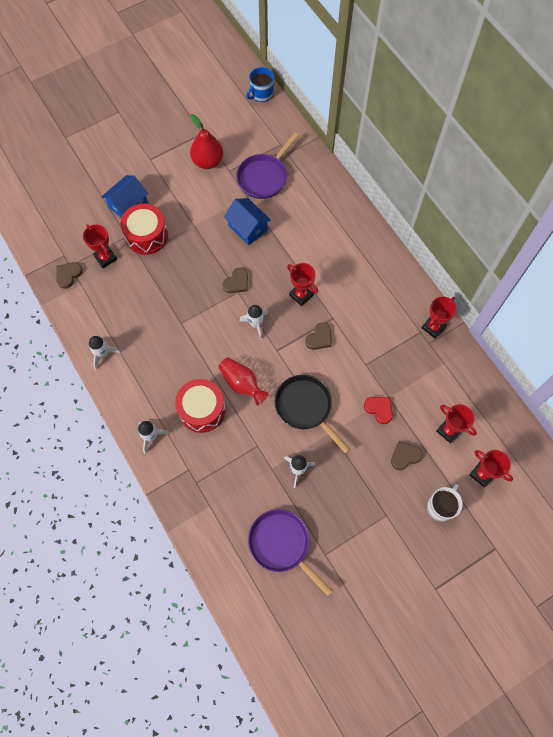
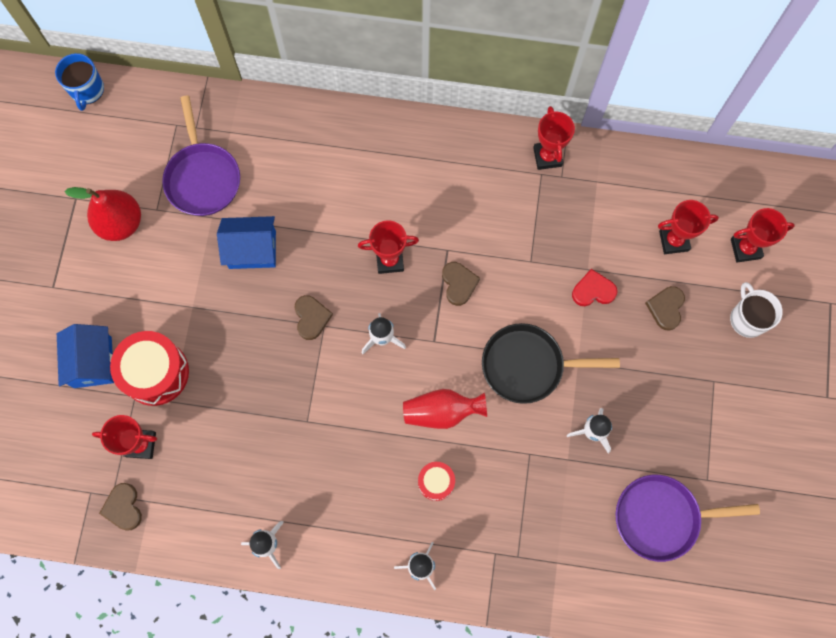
camera: 50 degrees left, 5 degrees up
red drum [175,379,225,433] -> red drum [418,462,455,501], size x0.53

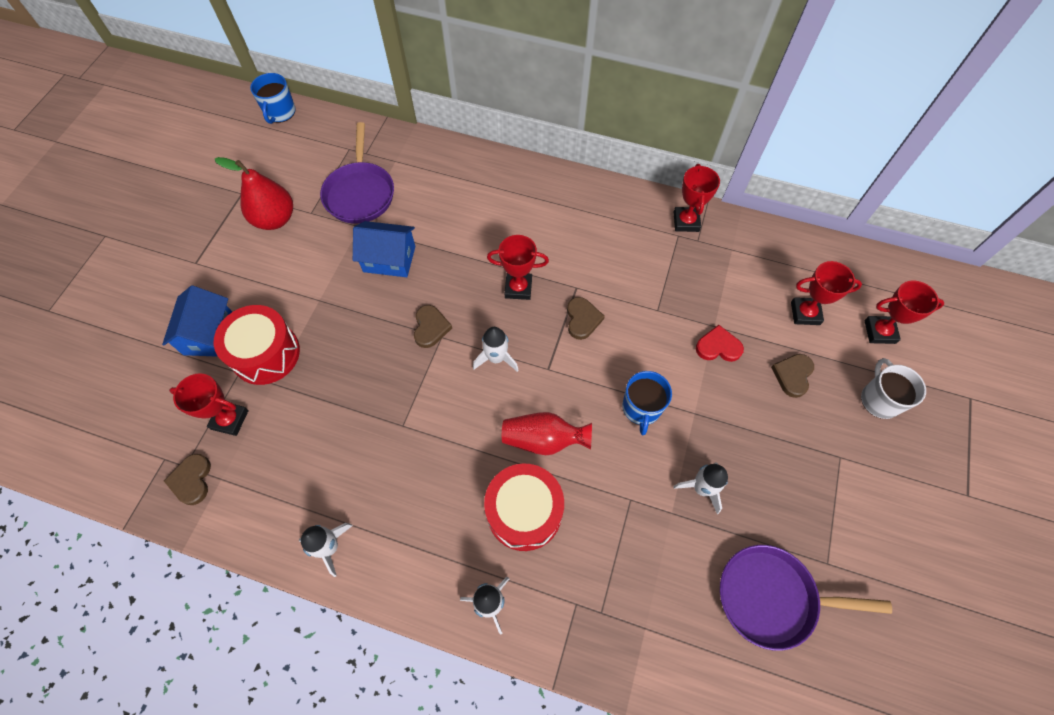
camera: 10 degrees right, 10 degrees down
red drum [418,462,455,501] -> red drum [484,464,564,551], size x1.88
black pan [482,323,620,404] -> blue mug [622,371,672,436]

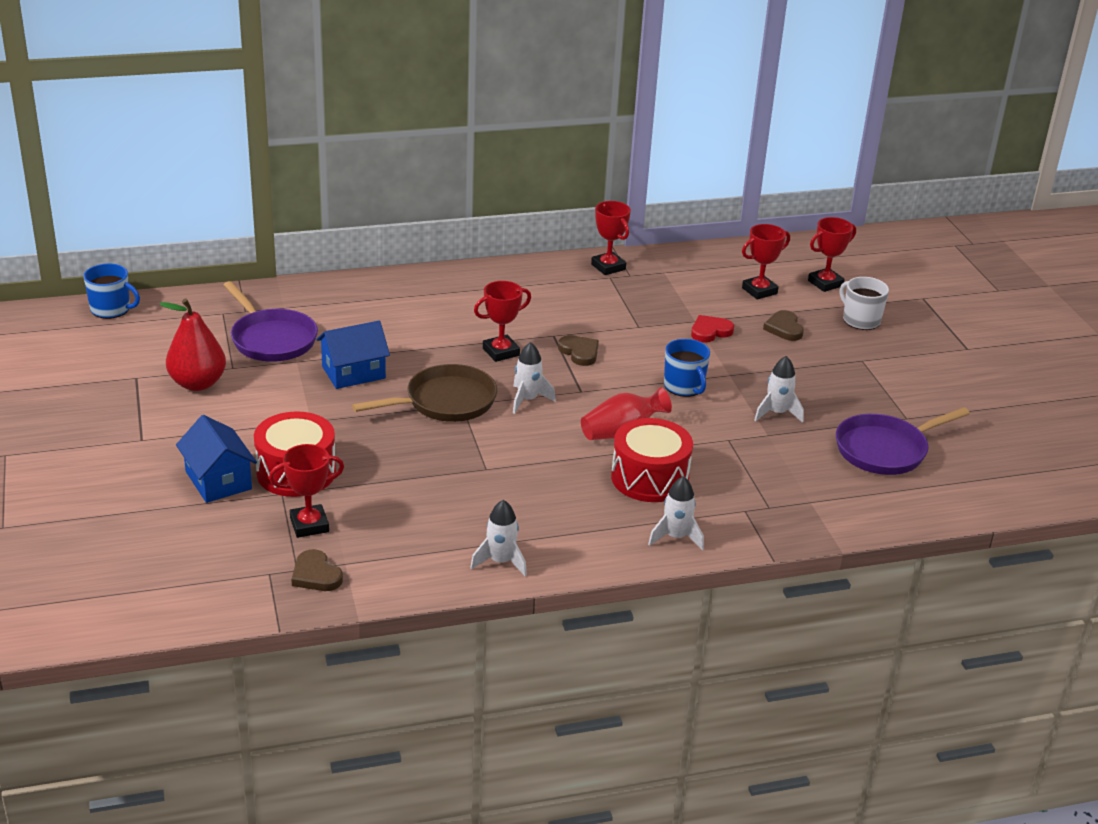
camera: 35 degrees left, 30 degrees down
blue mug [250,73,296,124] -> blue mug turned 45 degrees counterclockwise [84,264,140,319]
brown heart [414,305,452,348] -> brown pan [352,364,497,422]

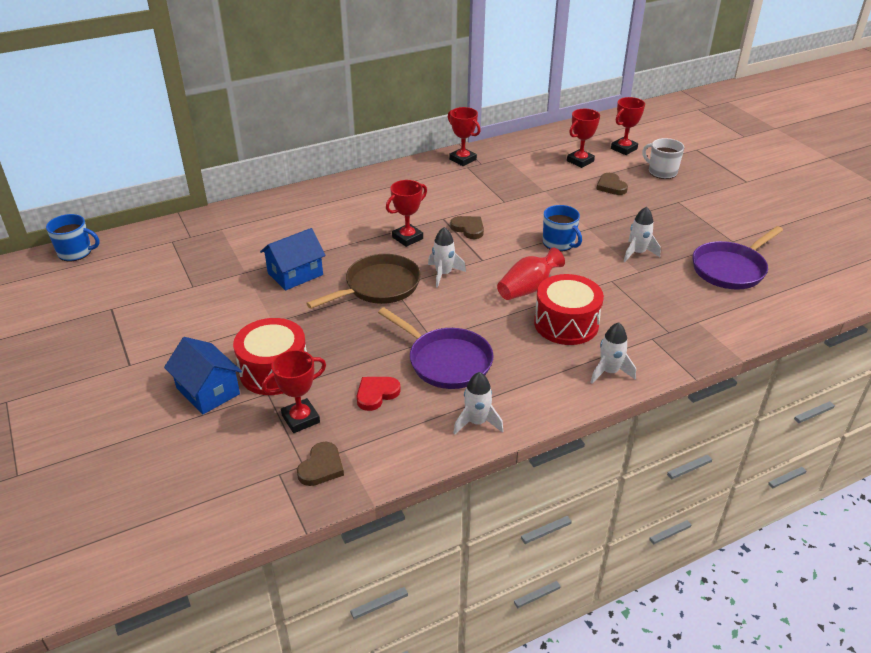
camera: 10 degrees left, 5 degrees up
red pear [160,299,226,391] -> none
purple pan [223,281,318,362] -> purple pan moved to [378,308,494,389]
brown heart [291,549,343,591] -> brown heart turned 105 degrees counterclockwise [297,442,344,486]
red heart [691,315,734,343] -> red heart moved to [357,377,401,411]

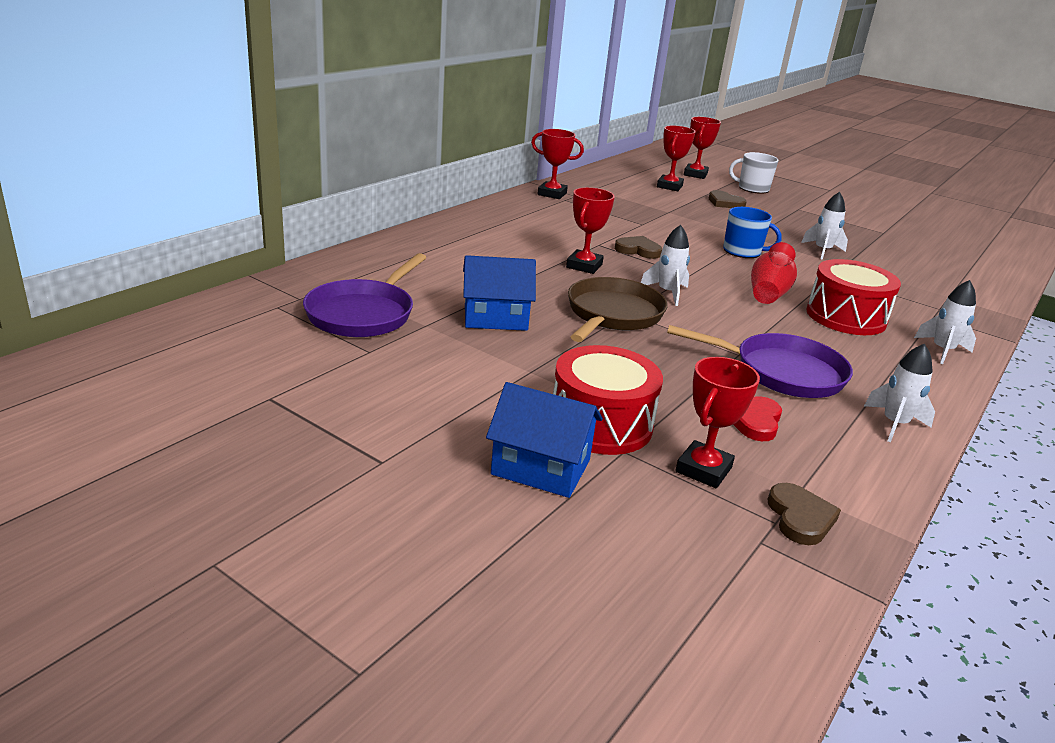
camera: 30 degrees left, 10 degrees down
blue mug [46,214,100,261] -> none
blue house [260,228,326,291] -> blue house turned 60 degrees clockwise [463,255,536,331]
purple pan [692,226,783,290] -> purple pan moved to [303,253,426,337]

